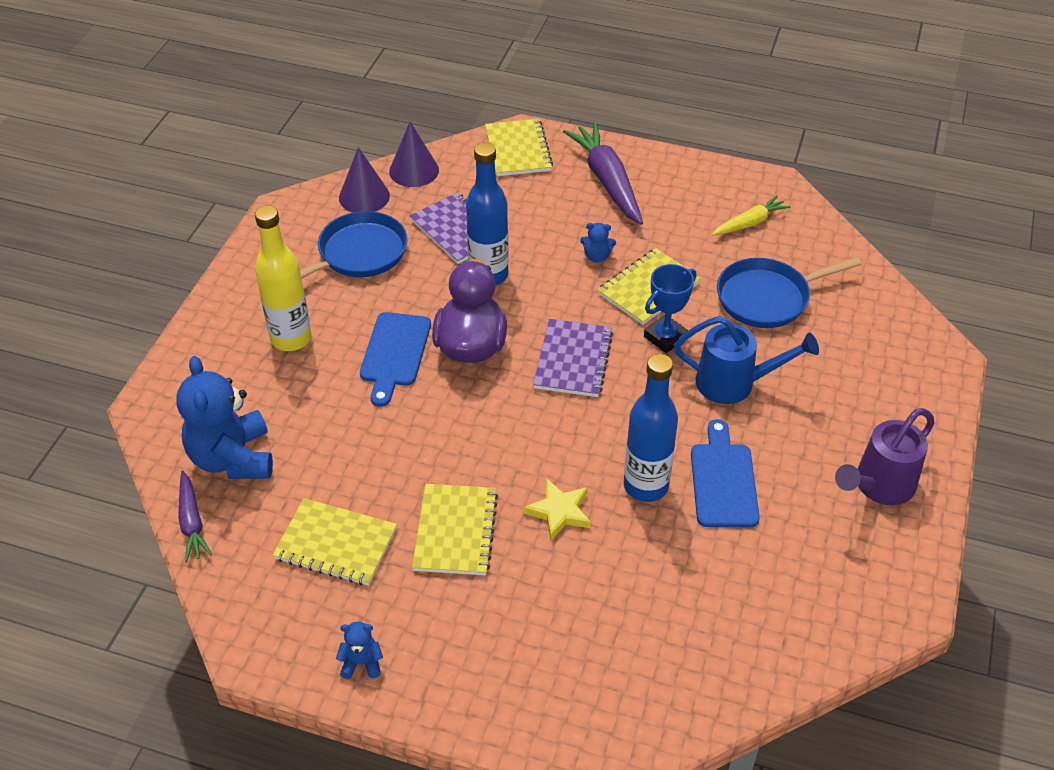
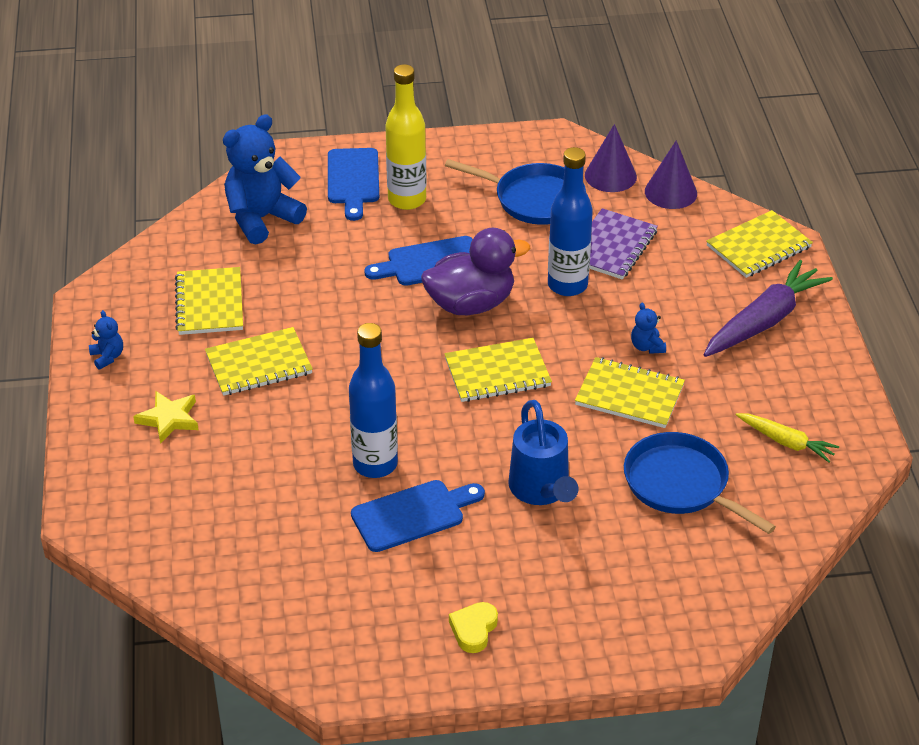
camera: 65 degrees right, 5 degrees down
purple carrot [178,470,212,562] -> none
yellow star [523,479,591,540] -> yellow star moved to [133,391,199,444]
purple notebook [533,319,613,397] -> yellow notebook [445,338,552,402]
blue trophy [644,264,696,353] -> none
purple watering can [835,408,934,505] -> yellow heart [449,602,498,653]
none -> blue cutting board [328,148,379,221]

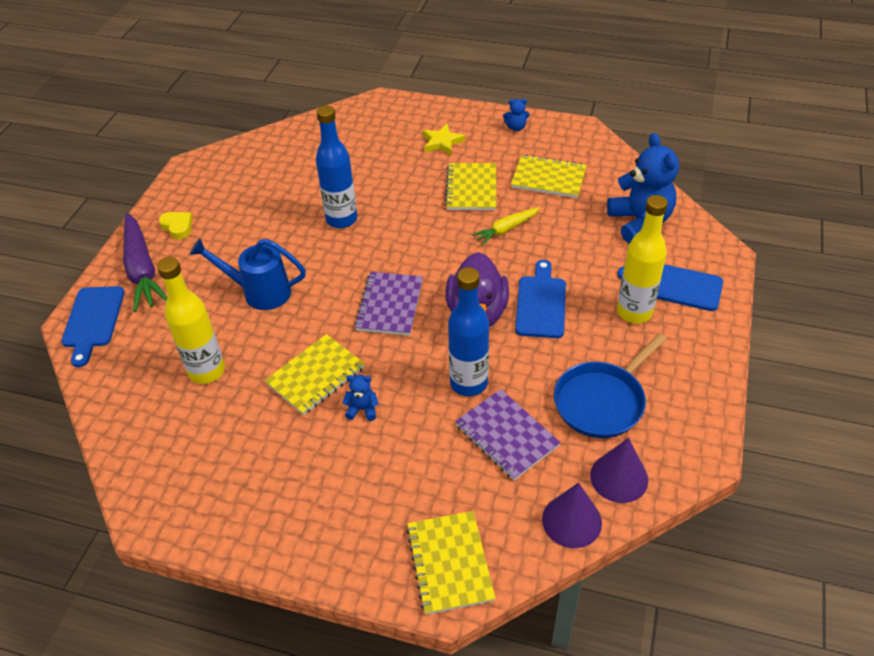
camera: 115 degrees right, 5 degrees up
blue cutting board [351,480,485,552] -> blue cutting board moved to [61,286,125,367]
yellow notebook [445,338,552,402] -> purple notebook [354,272,423,336]
blue pan [624,432,776,534] -> yellow bottle [157,257,225,384]
purple carrot [703,260,833,357] -> purple carrot moved to [123,213,167,312]
yellow carrot [736,413,839,463] -> yellow carrot moved to [472,207,540,245]

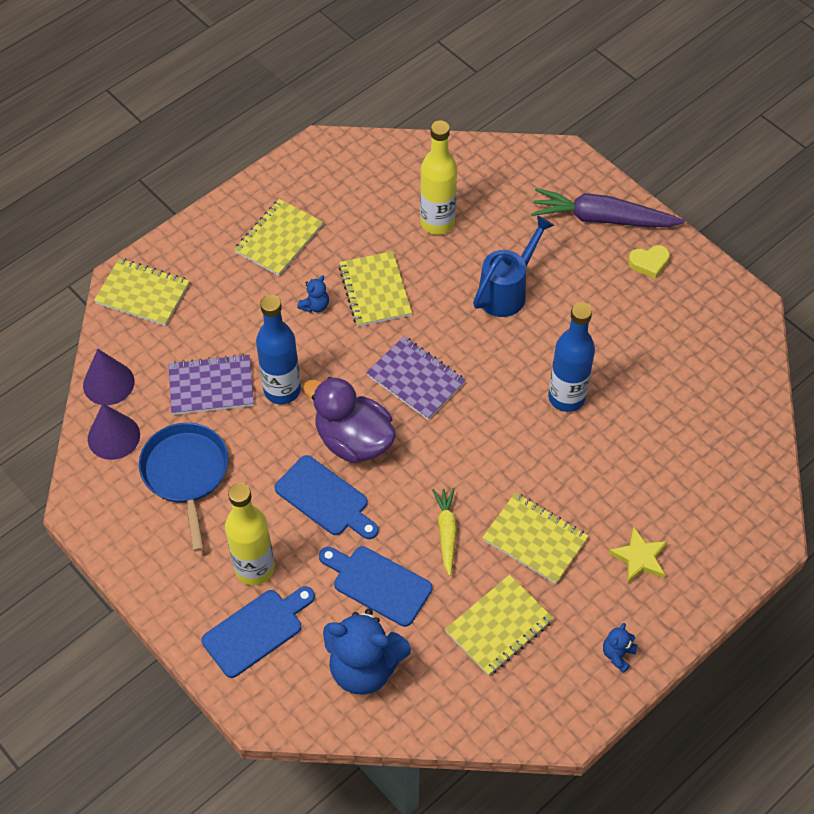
camera: 120 degrees right, 10 degrees up
blue cutting board [61,286,125,367] -> blue cutting board moved to [319,546,432,627]
none -> yellow notebook [234,199,323,276]

